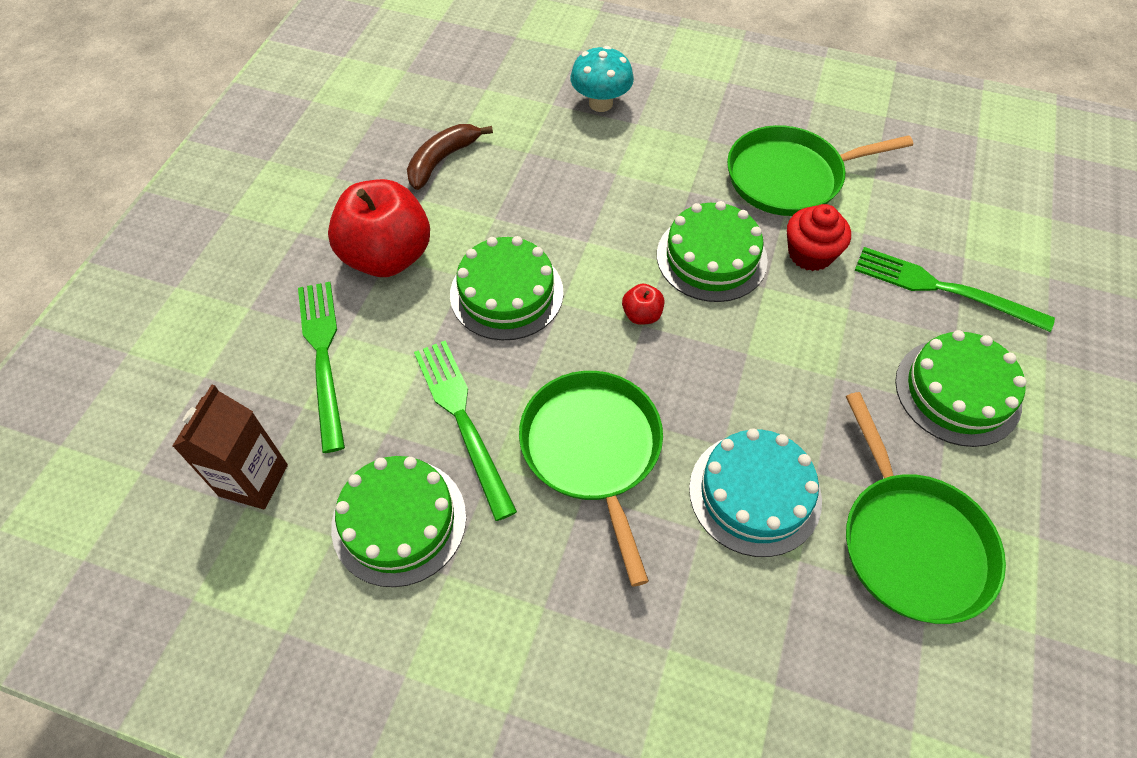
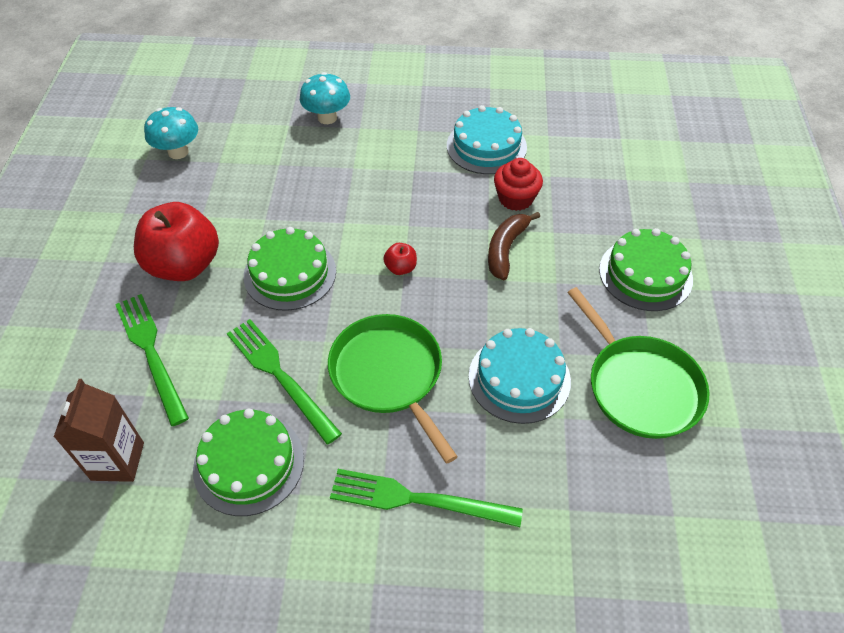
camera: 15 degrees left, 5 degrees down
brown banana [407,124,493,190] -> brown banana moved to [488,212,540,280]
green cake [657,201,768,302] -> none
green pan [727,125,913,216] -> turquoise cake [447,105,527,174]
green fork [855,247,1055,332] -> green fork moved to [330,469,523,527]
none -> turquoise mushroom [144,107,198,159]

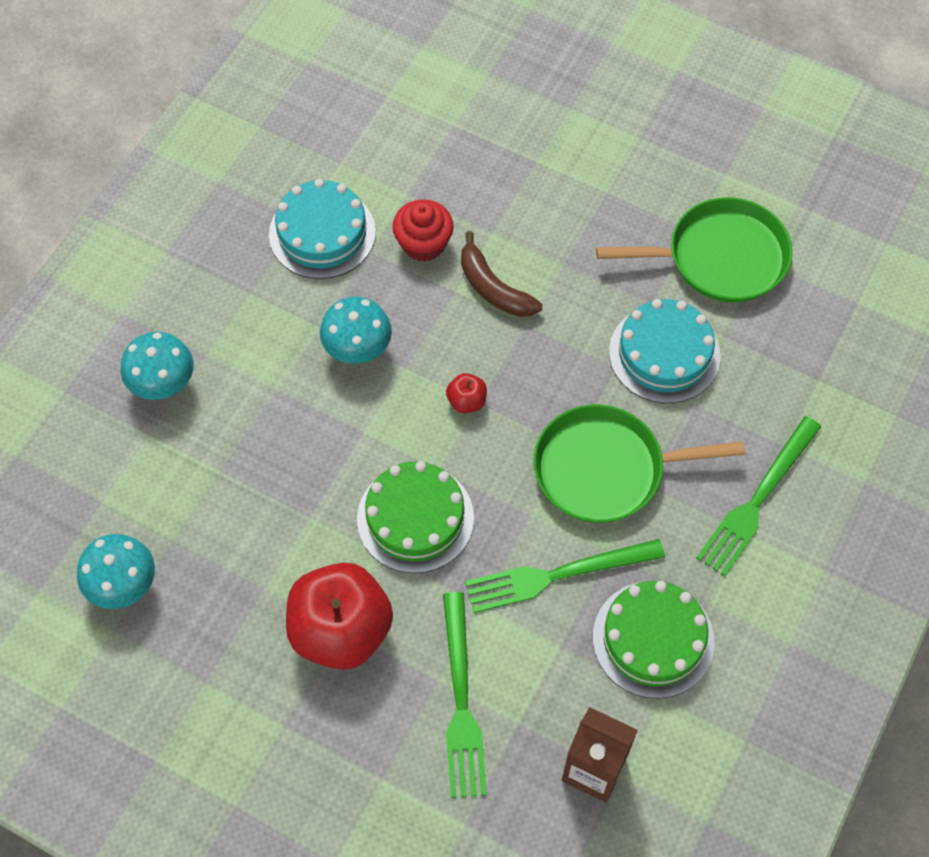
camera: 65 degrees left, 10 degrees up
green fork [115,294,189,426] -> green fork turned 90 degrees counterclockwise [443,592,487,798]
green cake [599,228,693,311] -> none
none -> turquoise mushroom [320,297,392,364]

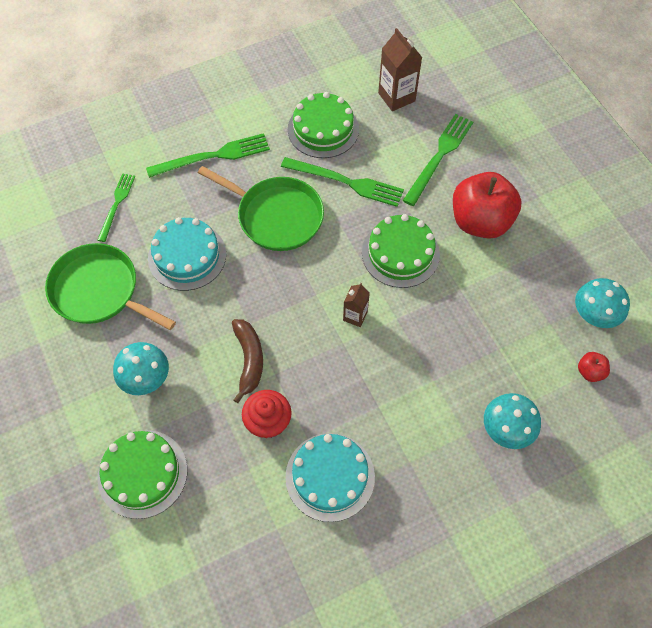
camera: 145 degrees left, 0 degrees up
turquoise mushroom [320,297,392,364] -> turquoise mushroom moved to [113,342,169,395]
red apple [446,373,487,413] -> red apple moved to [578,352,610,382]
none -> green fork [97,173,135,242]
none -> green cake [97,430,187,519]
none -> brown carton [343,283,370,327]

